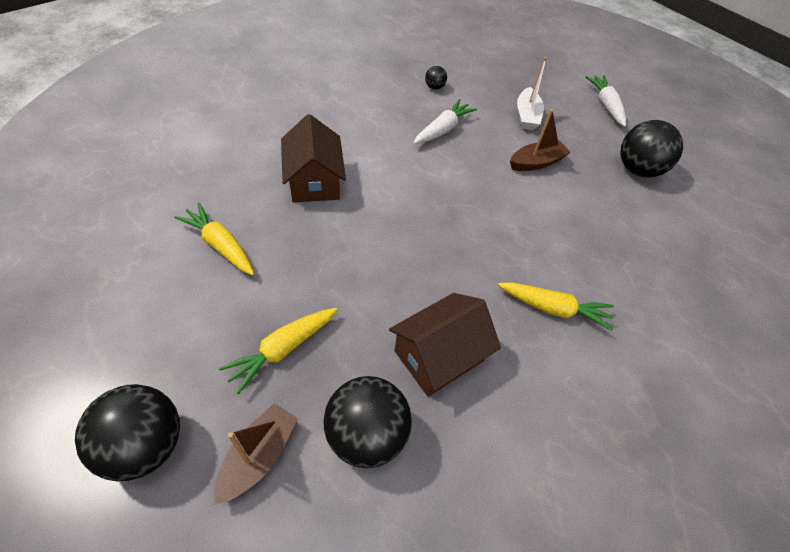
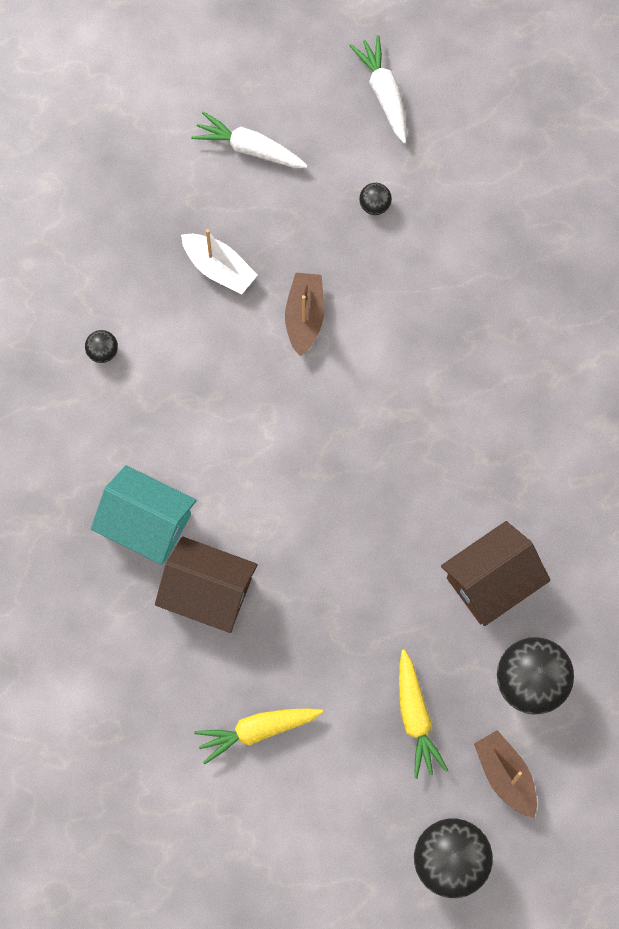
camera: 55 degrees left, 20 degrees up
brown house [389,293,501,397] -> brown house turned 60 degrees clockwise [441,521,550,626]
white carrot [413,99,477,144] -> white carrot moved to [350,35,407,143]
yellow carrot [498,282,614,331] -> none
black ball [620,120,683,177] -> black ball [359,183,392,215], size x0.45
none -> turquoise house [91,465,196,565]

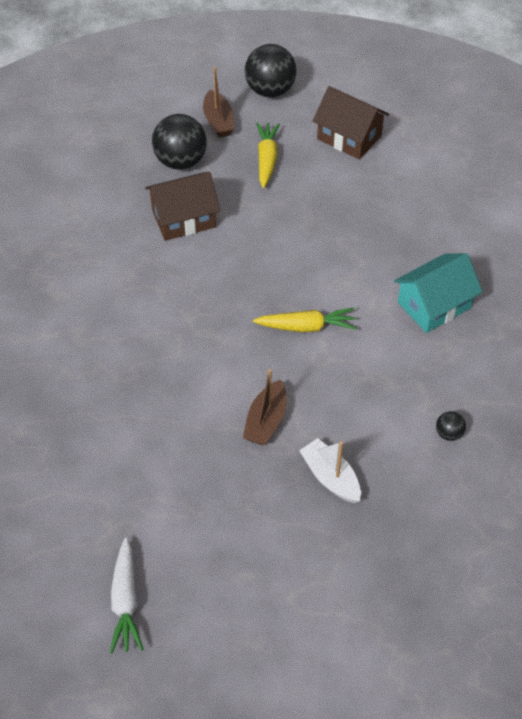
camera: 165 degrees left, 20 degrees down
turquoise house [91,465,196,565] -> turquoise house turned 75 degrees counterclockwise [394,253,482,333]
brown house [155,537,258,633] -> brown house moved to [313,86,389,160]
white carrot [191,111,308,168] -> none
yellow carrot [194,708,323,764] -> yellow carrot moved to [253,308,356,332]
black ball [359,183,392,215] -> none

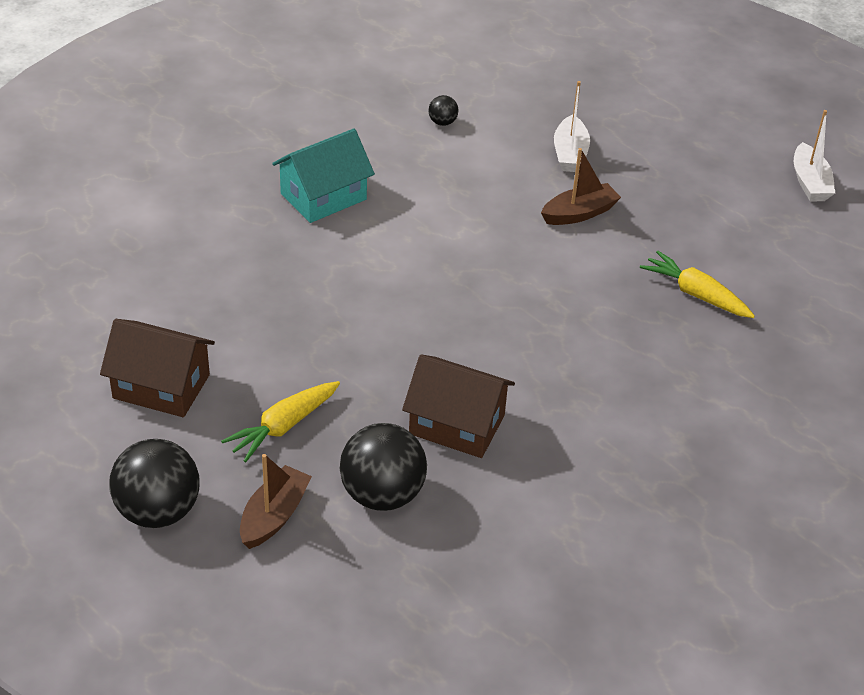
camera: 140 degrees left, 10 degrees down
white carrot [110,538,144,654] -> white boat [794,110,835,201]
yellow carrot [253,308,356,332] -> yellow carrot moved to [640,251,755,318]
brown house [313,86,389,160] -> brown house turned 60 degrees counterclockwise [100,319,215,417]
turquoise house [394,253,482,333] -> turquoise house turned 45 degrees counterclockwise [272,129,375,223]

